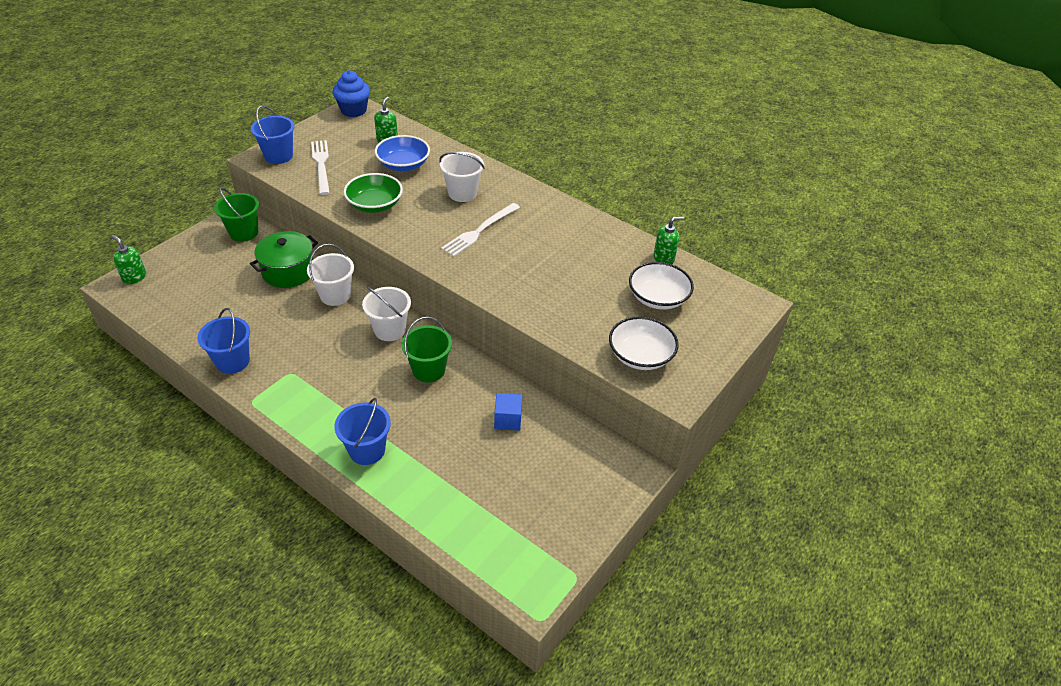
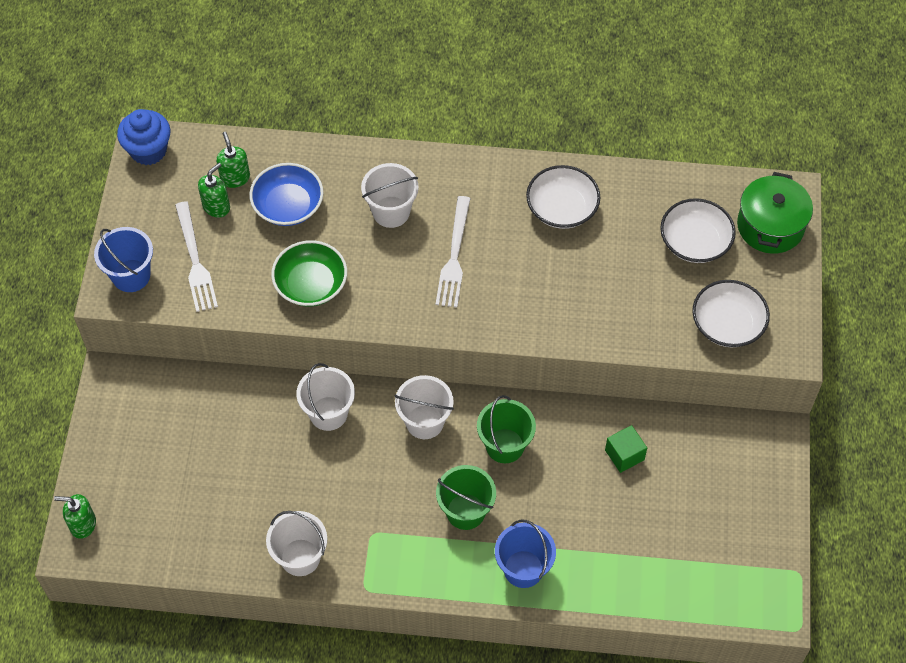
camera: 30 degrees left, 15 degrees up
blue bucket [197,308,250,374] -> white bucket [266,511,327,576]
green bucket [214,188,259,242] -> green bucket moved to [436,465,496,530]
green pot [250,231,318,288] -> green pot moved to [737,172,813,254]
white fork [311,140,330,195] -> white fork turned 150 degrees counterclockwise [175,201,218,312]
blue cube [494,393,522,431] -> green cube [605,425,647,473]
green soap dispenser [654,217,684,264] -> green soap dispenser moved to [198,163,230,217]
none -> white bowl [526,165,600,229]

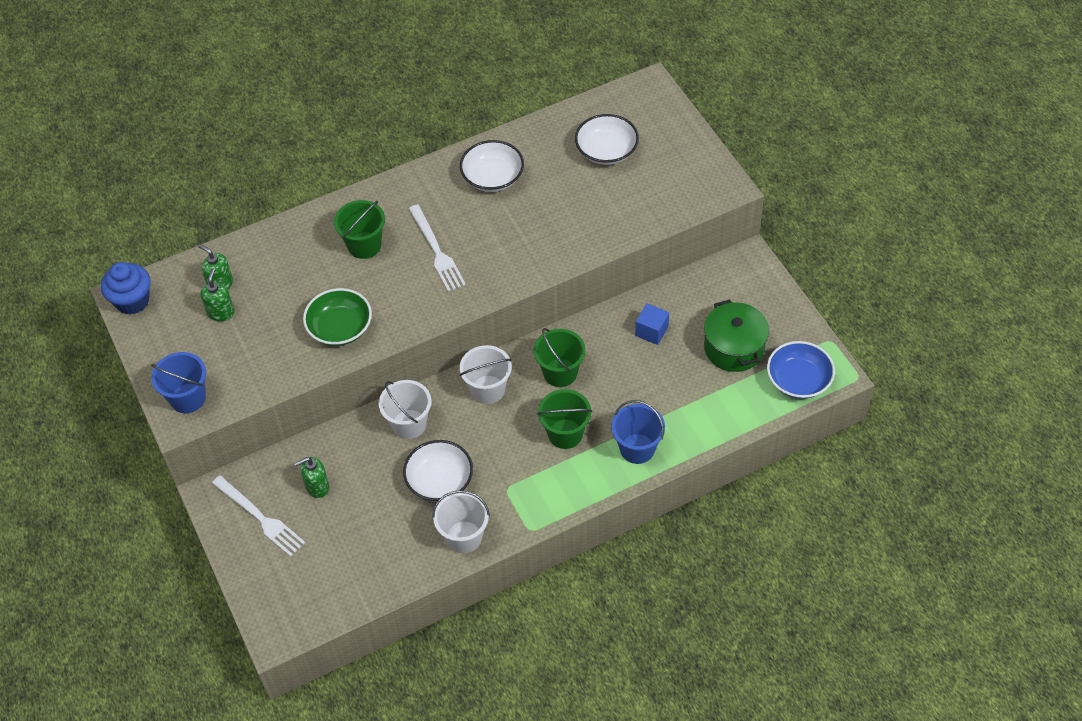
camera: 30 degrees left, 5 degrees down
green soap dispenser [54,494,96,539] -> green soap dispenser moved to [294,457,329,498]
white fork [175,201,218,312] -> white fork moved to [212,475,305,557]
blue bowl [249,163,323,226] -> blue bowl moved to [767,341,835,399]
white bucket [361,163,419,228] -> green bucket [334,200,385,259]
green cube [605,425,647,473] -> blue cube [635,304,669,345]
white bowl [692,280,770,347] -> white bowl moved to [403,440,473,502]
green pot [737,172,813,254] -> green pot moved to [704,299,769,372]

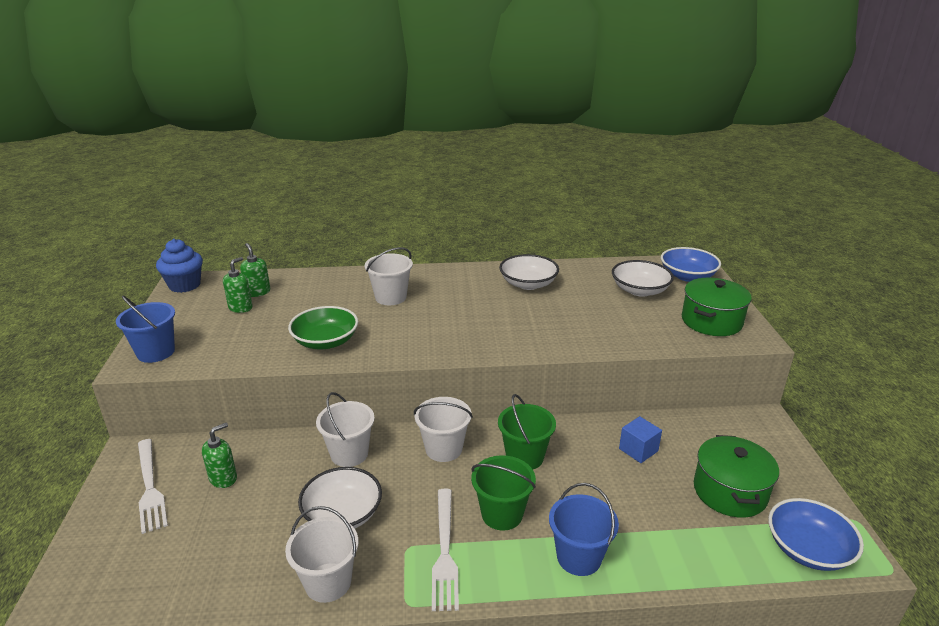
camera: 20 degrees right, 25 degrees down
green soap dispenser [294,457,329,498] -> green soap dispenser turned 135 degrees clockwise [202,423,237,488]
green bucket [334,200,385,259] -> white bucket [365,247,413,305]
white fork [408,204,466,292] -> white fork moved to [432,489,459,611]
none -> blue bowl [661,247,721,282]
none -> green pot [682,278,752,336]

